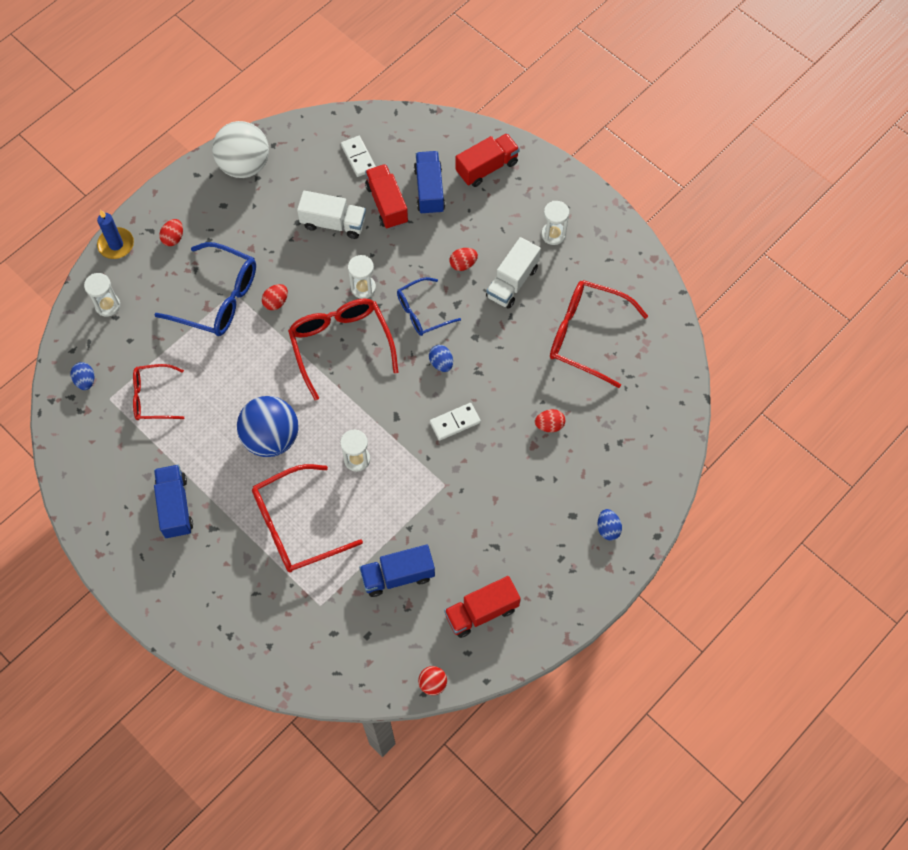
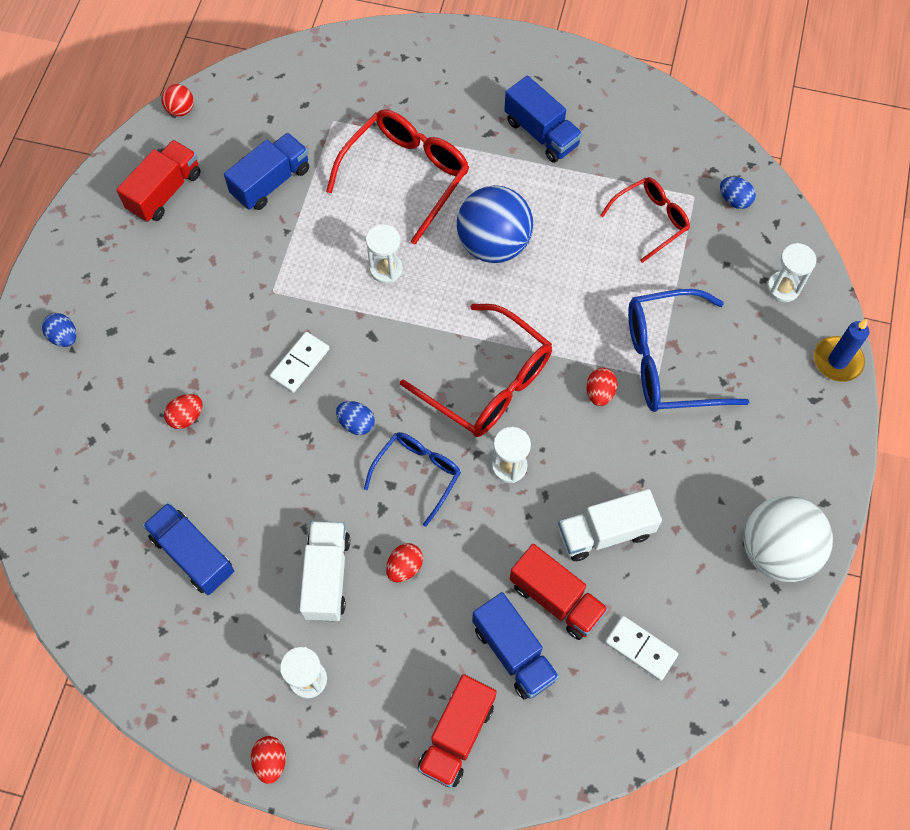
camera: 150 degrees right, 0 degrees up
red egg [159,219,183,246] -> red egg moved to [251,736,286,784]
red glasses [550,280,648,388] -> blue truck [143,502,234,595]

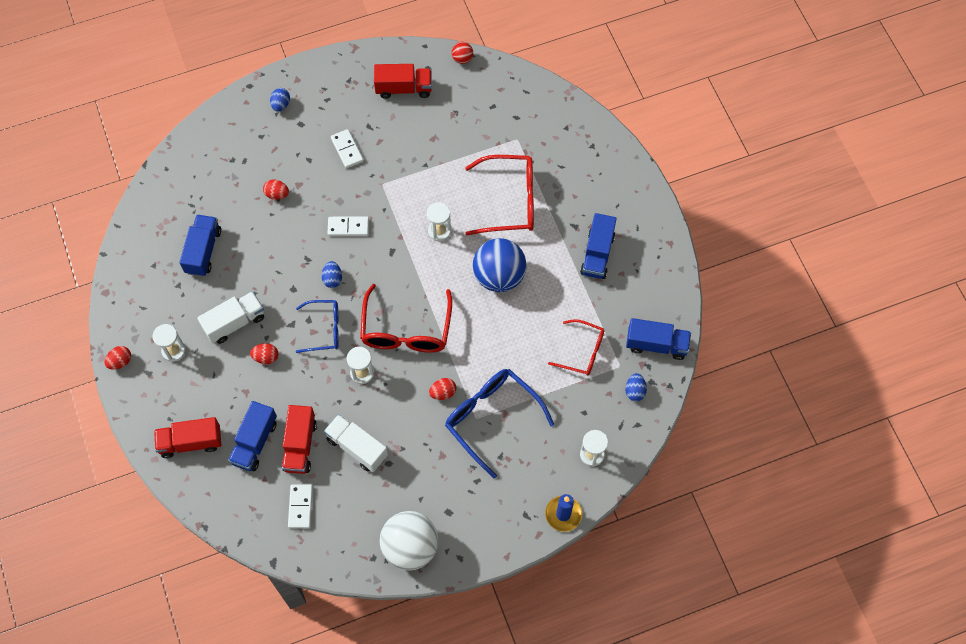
camera: 55 degrees right, 0 degrees up
blue truck [224,133,309,210] -> blue truck moved to [626,318,691,360]
none -> white domino [331,129,364,168]

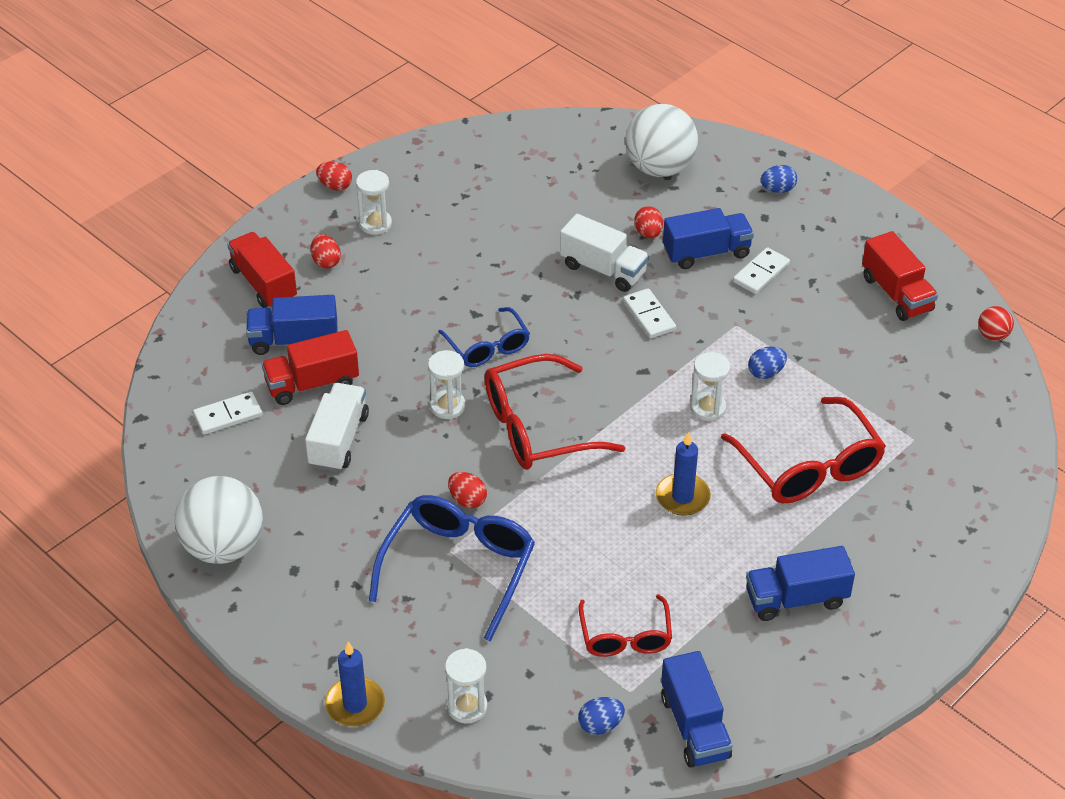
camera: 65 degrees right, 20 degrees down
blue truck [179,215,221,277] -> blue truck moved to [663,208,754,269]
white truck [197,291,264,344] -> white truck moved to [560,214,649,292]
red egg [250,343,278,364] -> red egg moved to [310,234,341,268]
blue egg [322,261,342,288] -> blue egg moved to [748,346,787,379]
blue ball [473,238,527,292] -> blue candle [656,432,711,516]
none -> white ball [625,104,698,177]

